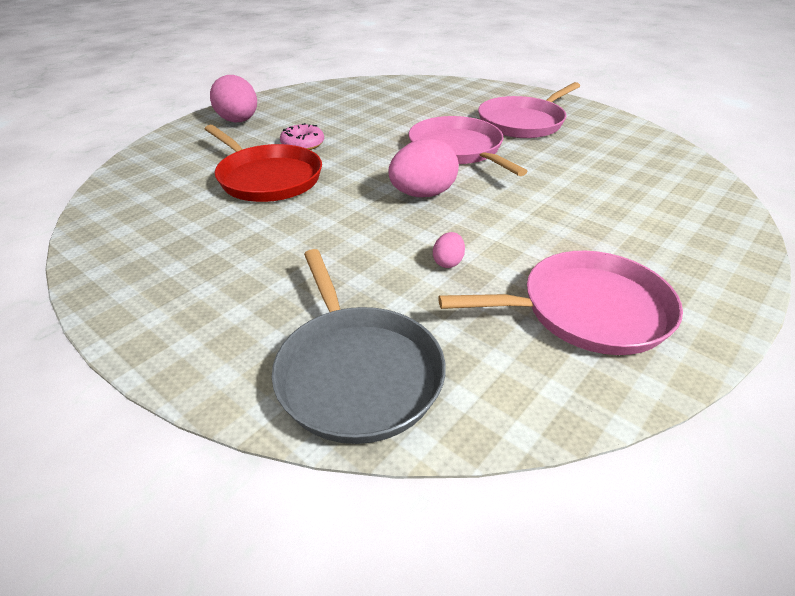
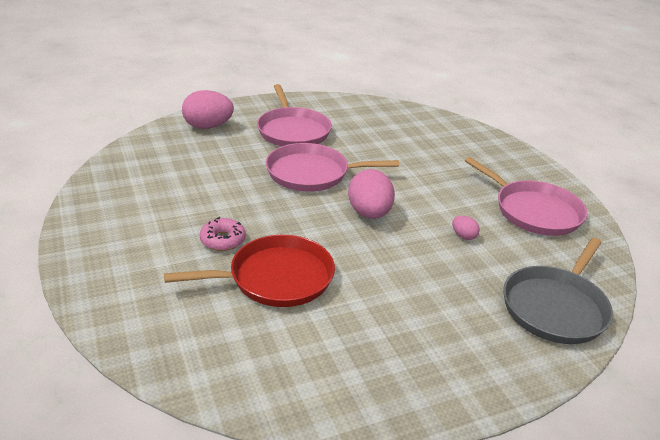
camera: 65 degrees left, 5 degrees down
pink egg [210,75,257,122] -> pink egg moved to [182,90,234,129]
grey pan [272,249,446,444] -> grey pan turned 120 degrees clockwise [503,238,613,344]
pink pan [438,251,683,355] -> pink pan turned 120 degrees clockwise [465,157,587,236]

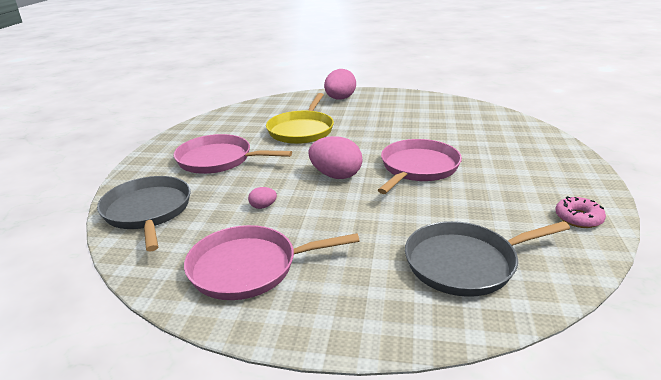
camera: 125 degrees right, 5 degrees down
red pan [164,235,335,307] -> yellow pan [266,93,334,144]
pink egg [182,90,234,129] -> pink egg moved to [324,69,356,99]
pink donut [200,217,246,251] -> pink donut moved to [555,196,606,228]
pink pan [257,84,332,146] -> pink pan moved to [173,134,292,174]
none -> grey pan [405,221,570,297]

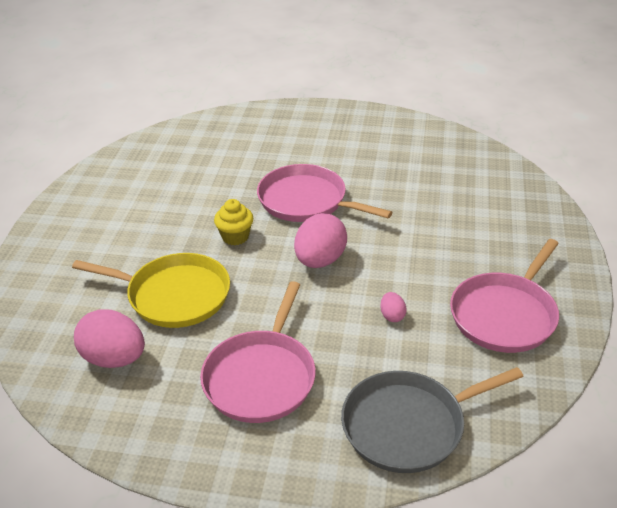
camera: 90 degrees left, 10 degrees up
pink pan [184,225,360,300] -> pink pan turned 45 degrees clockwise [450,239,559,353]
pink egg [324,69,356,99] -> pink egg moved to [74,309,145,368]
grey pan [405,221,570,297] -> none
pink donut [555,196,606,228] -> none
none -> yellow cupcake [214,199,253,245]

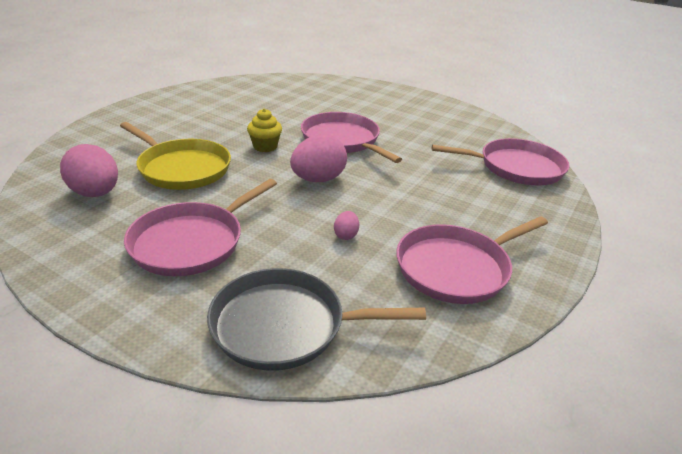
camera: 20 degrees right, 5 degrees down
none -> pink pan [432,138,570,185]

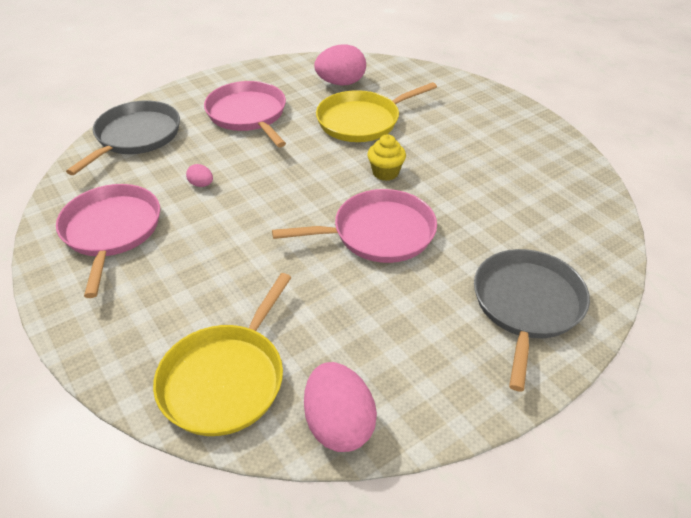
camera: 115 degrees right, 10 degrees up
pink egg [290,134,347,182] -> pink egg moved to [304,362,377,452]
pink pan [432,138,570,185] -> yellow pan [153,273,292,436]
none -> grey pan [474,249,590,391]

